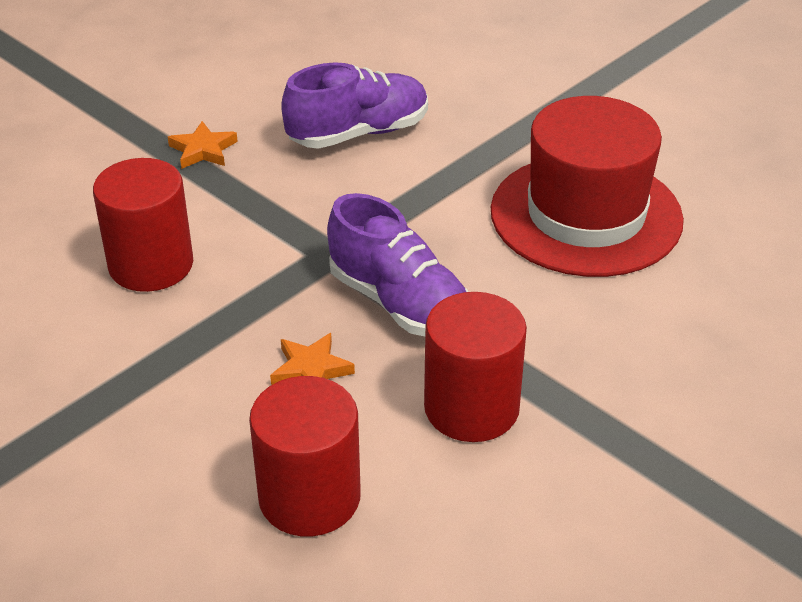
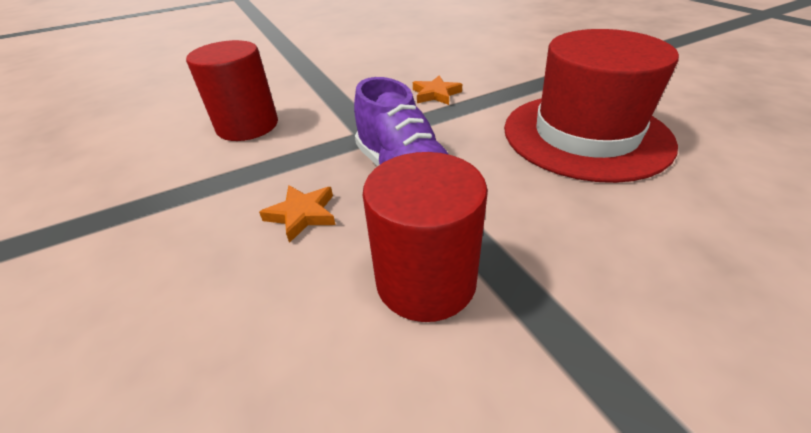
camera: 20 degrees right, 0 degrees up
orange star [168,121,238,169] -> orange star moved to [413,75,462,105]
red cylinder [249,376,361,536] -> none
purple shoe [281,62,428,149] -> none

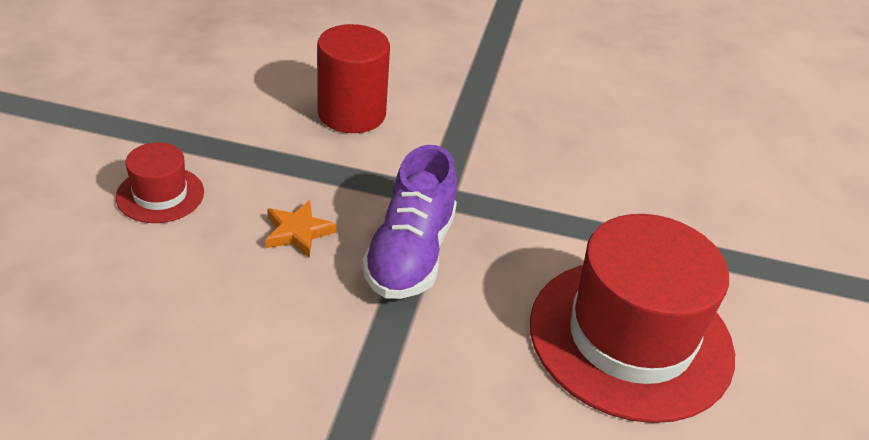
camera: 35 degrees right, 0 degrees up
red cylinder [363,152,488,322] -> none
orange star [413,75,462,105] -> none
none -> red hat [116,142,204,223]

